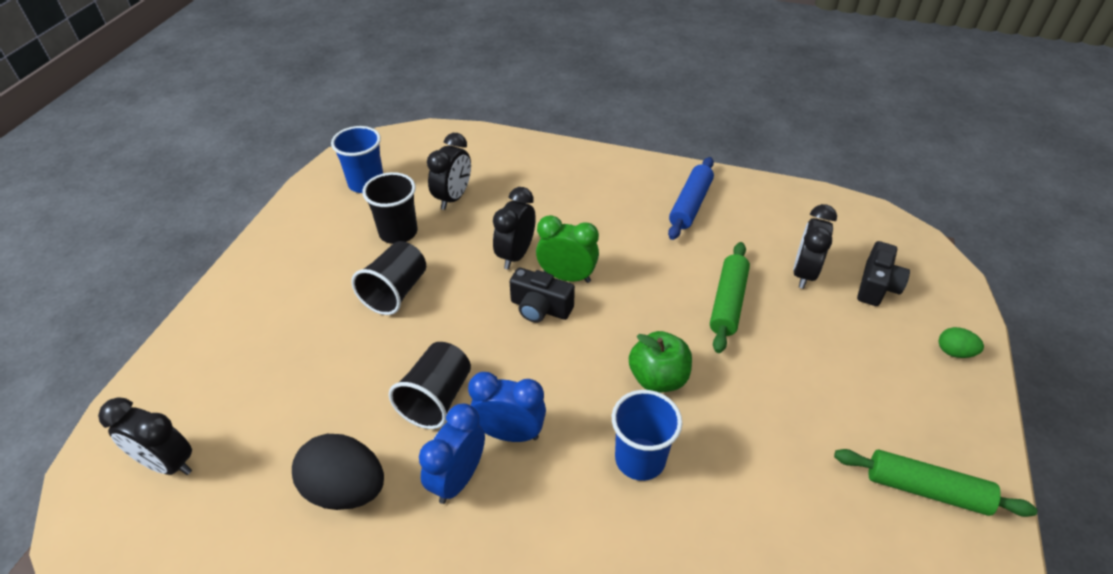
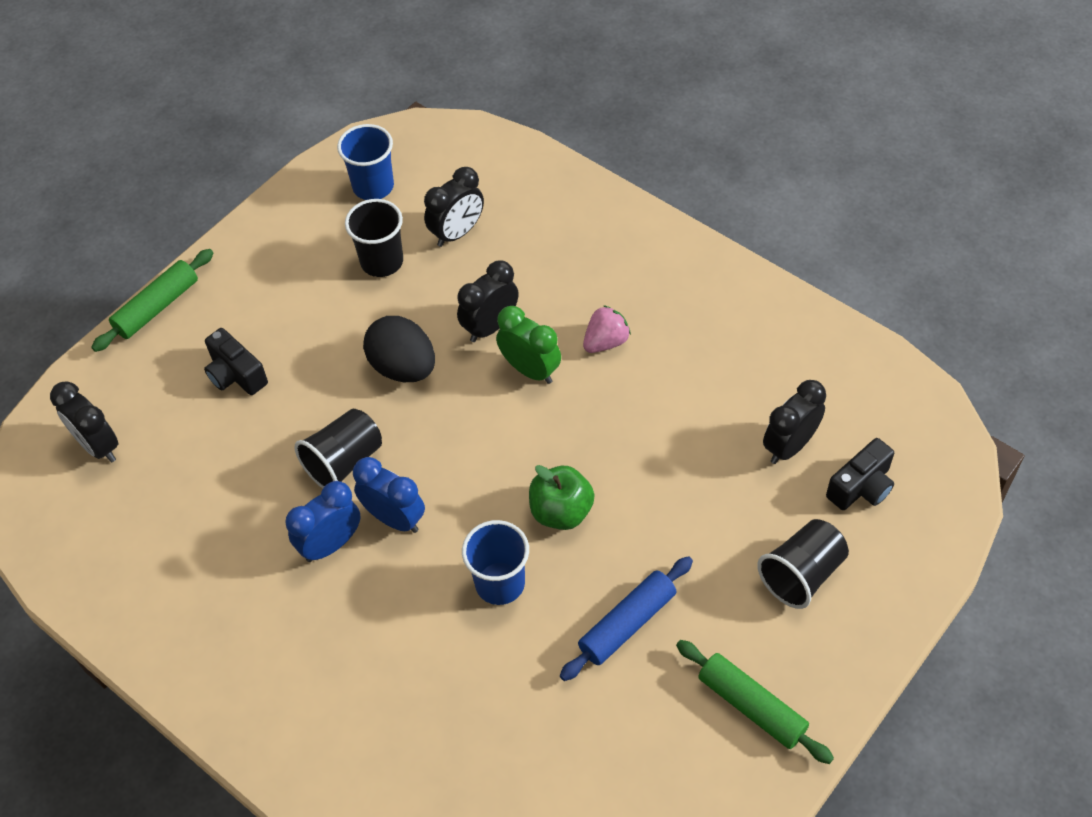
camera: 25 degrees right, 10 degrees up
black egg [292,434,384,510] -> black egg moved to [363,316,435,382]
black cup [351,241,426,315] -> black cup moved to [757,519,849,609]
black camera [510,267,575,323] -> black camera moved to [204,328,268,395]
blue rolling pin [668,157,714,240] -> blue rolling pin moved to [560,556,693,681]
green rolling pin [710,242,750,353] -> green rolling pin moved to [91,249,213,352]
green egg [939,327,984,358] -> none
none -> pink strawberry [583,305,631,353]

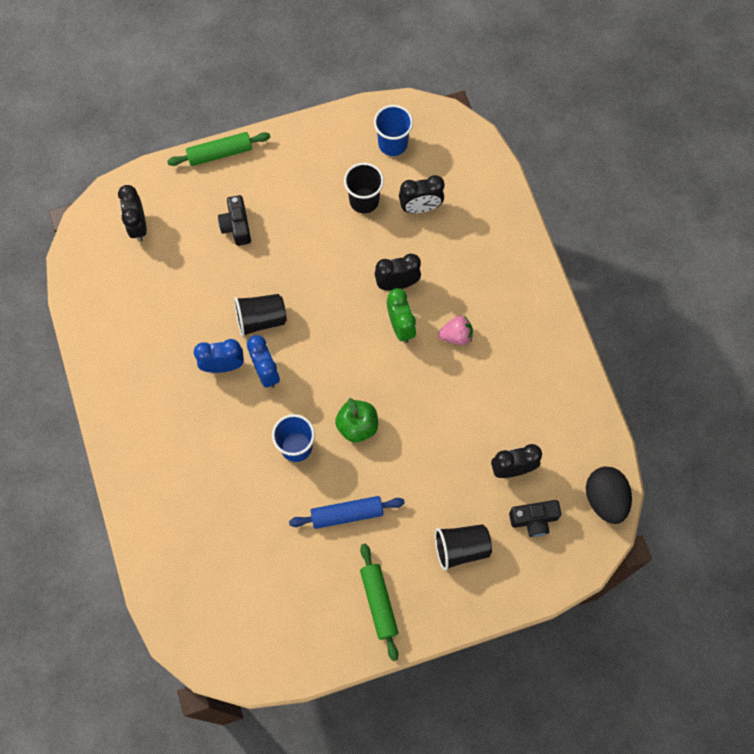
camera: 30 degrees right, 15 degrees up
black egg [363,316,435,382] -> black egg moved to [586,467,632,524]

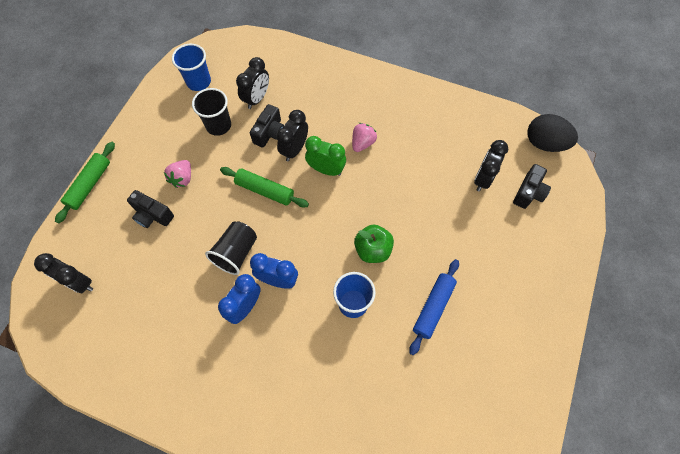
camera: 50 degrees left, 5 degrees down
green rolling pin [360,543,399,661] -> green rolling pin moved to [220,167,309,207]
black cup [435,524,492,571] -> none
none -> pink strawberry [164,160,191,188]
none -> black camera [250,104,284,147]

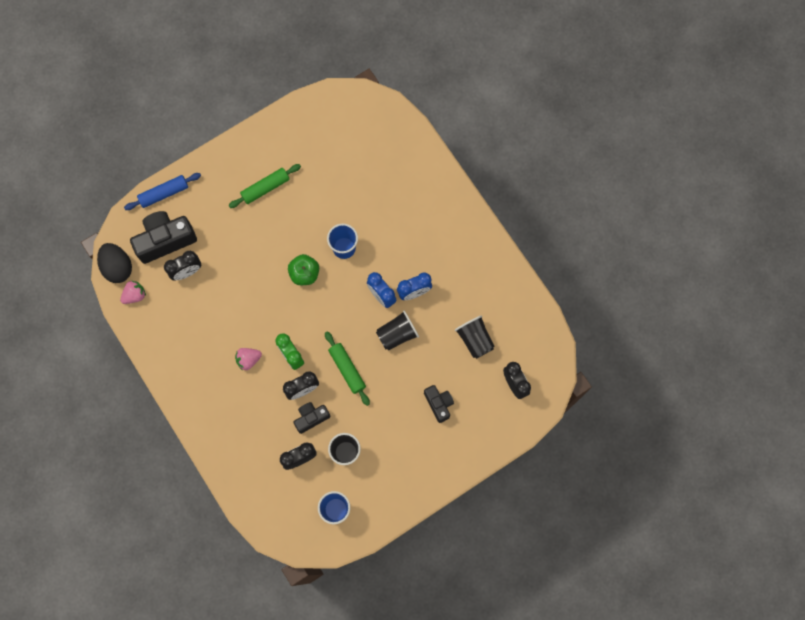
camera: 145 degrees left, 10 degrees up
green rolling pin [55,142,115,224] -> green rolling pin moved to [228,164,301,208]
pink strawberry [164,160,191,188] -> pink strawberry moved to [120,281,146,304]
blue rolling pin [409,259,459,355] -> blue rolling pin moved to [124,173,201,210]
black camera [513,164,551,209] -> black camera [130,211,197,264], size x1.74
none -> black cup [455,316,495,359]

